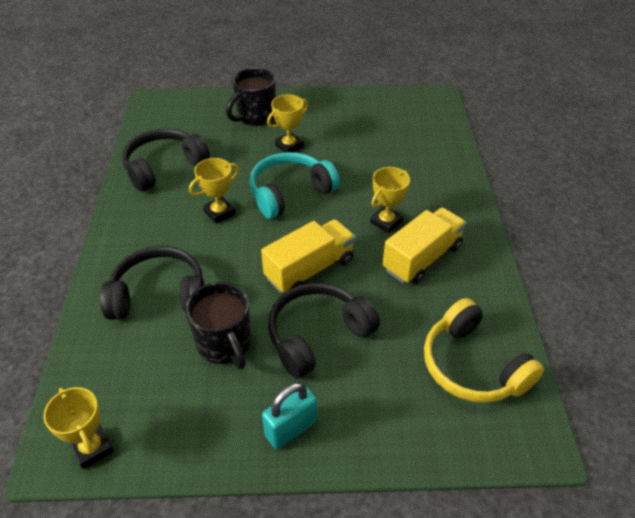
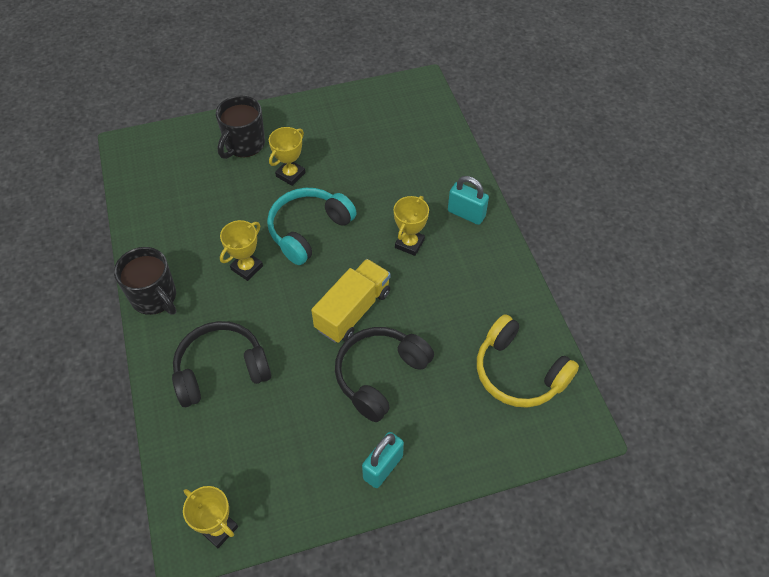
camera: 15 degrees left, 10 degrees up
black headphones [122,129,210,192] -> none
black mug [185,282,251,370] -> black mug moved to [114,247,176,315]
yellow truck [382,208,466,284] -> none
none -> turquoise padlock [448,176,489,225]

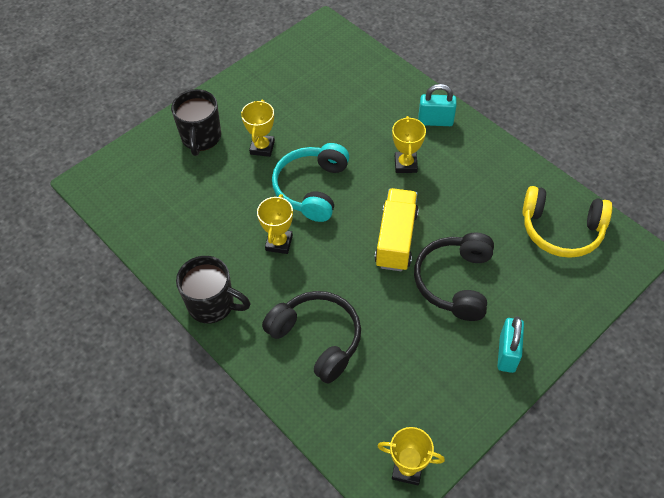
camera: 25 degrees left, 0 degrees up
black headphones [172,321,271,407] -> black headphones turned 90 degrees clockwise [262,291,361,384]

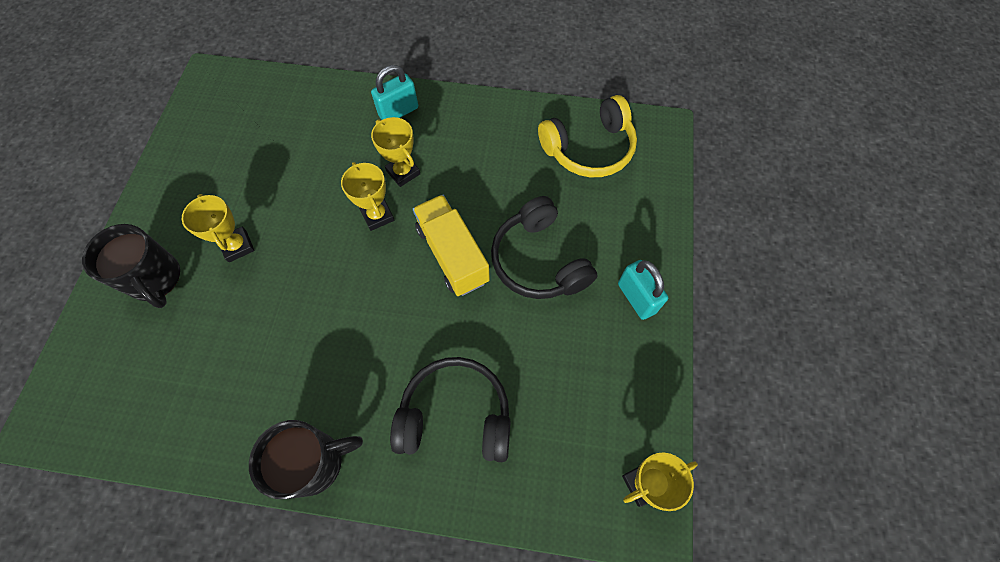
camera: 40 degrees left, 10 degrees up
yellow trophy [257,194,293,254] -> yellow trophy moved to [341,162,394,231]
turquoise headphones [272,143,349,222] -> none

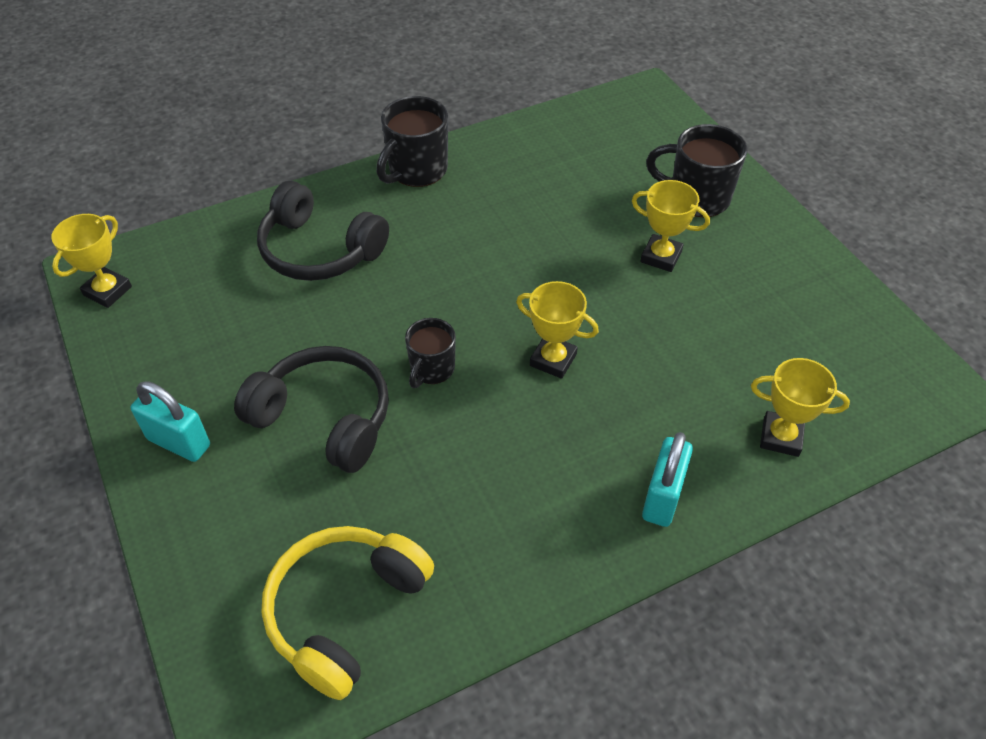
camera: 145 degrees right, 15 degrees down
yellow trophy [371,117,420,187] -> yellow trophy moved to [751,358,850,457]
black headphones [390,357,511,462] -> black headphones turned 60 degrees clockwise [257,181,389,281]
yellow truck [413,195,490,296] -> black mug [405,318,456,388]

